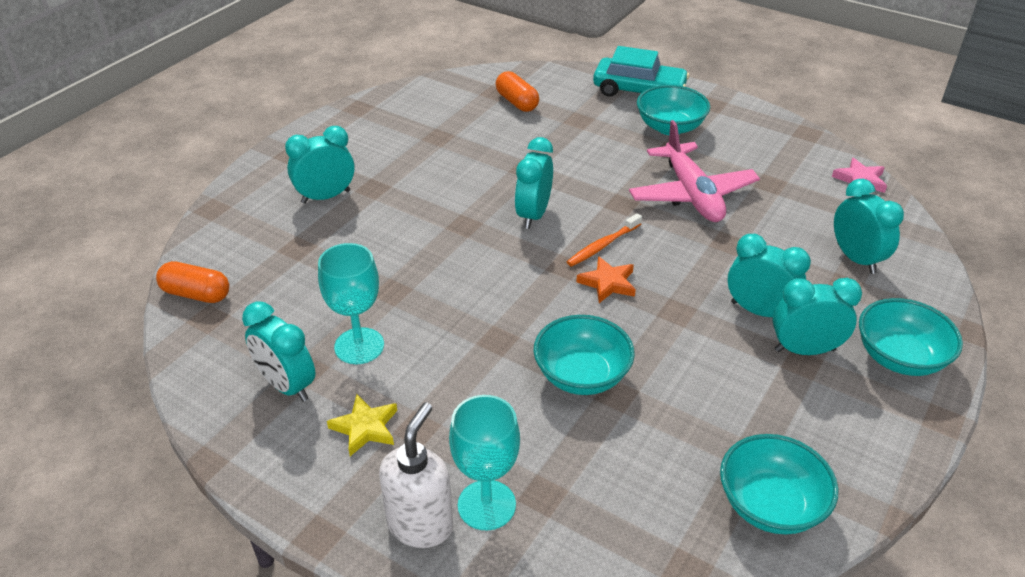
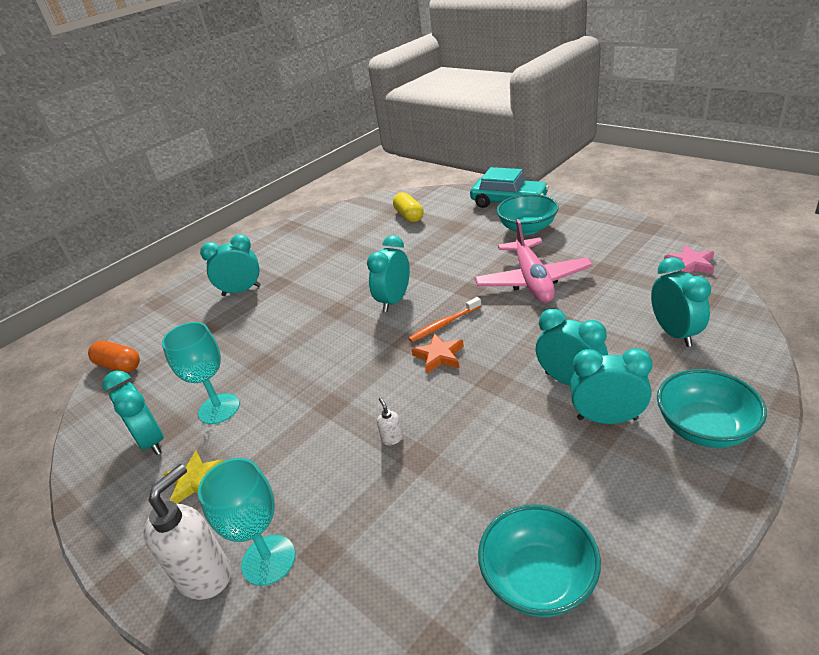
camera: 15 degrees right, 5 degrees down
orange capsule [496,71,539,112] -> yellow capsule [393,192,423,222]
turquoise bowl [533,315,635,395] -> white soap dispenser [377,397,403,445]

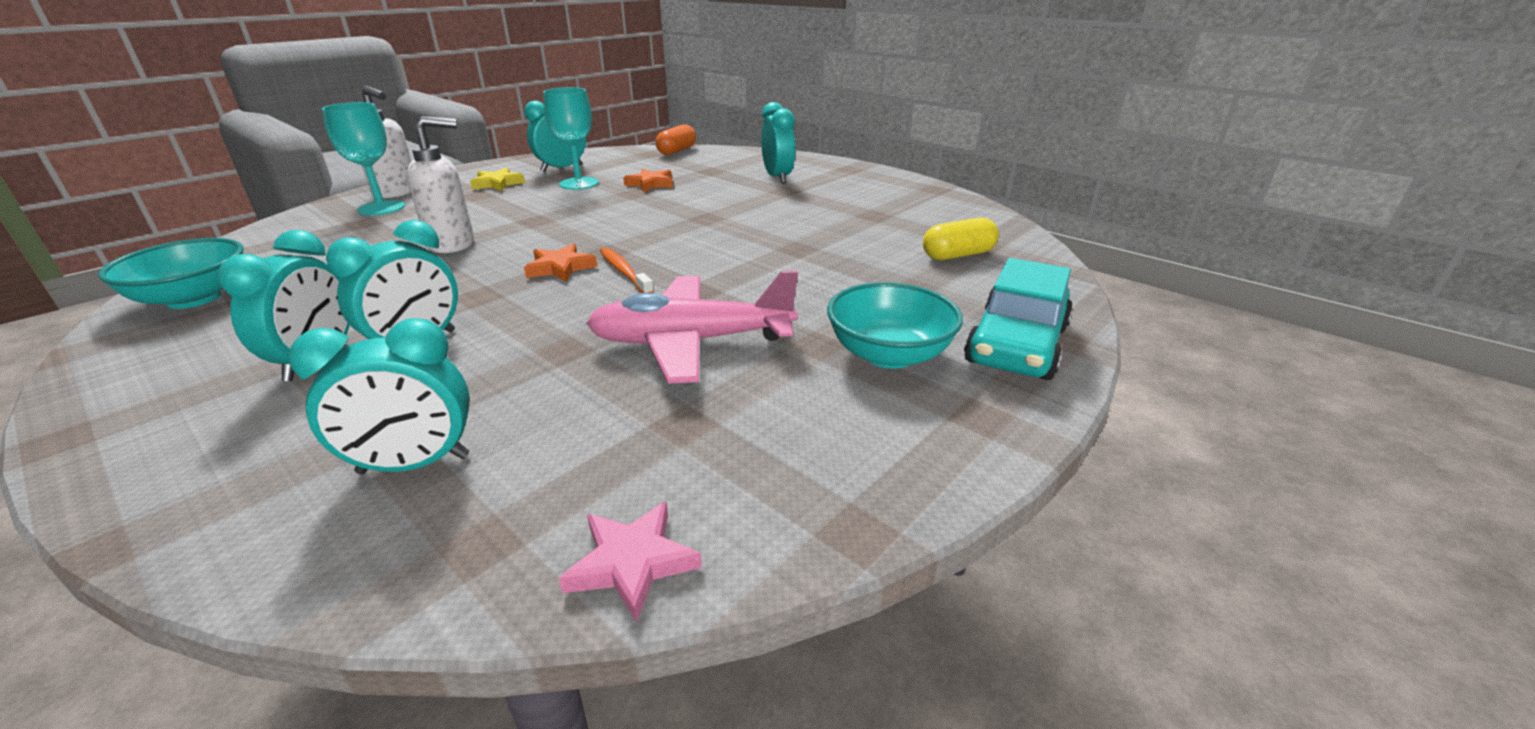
camera: 85 degrees right, 5 degrees down
turquoise clock [367,235,410,312] -> none
white soap dispenser [377,397,403,445] -> white soap dispenser [406,116,474,253], size x2.38
turquoise bowl [657,369,767,448] -> none
none -> orange star [623,169,673,192]

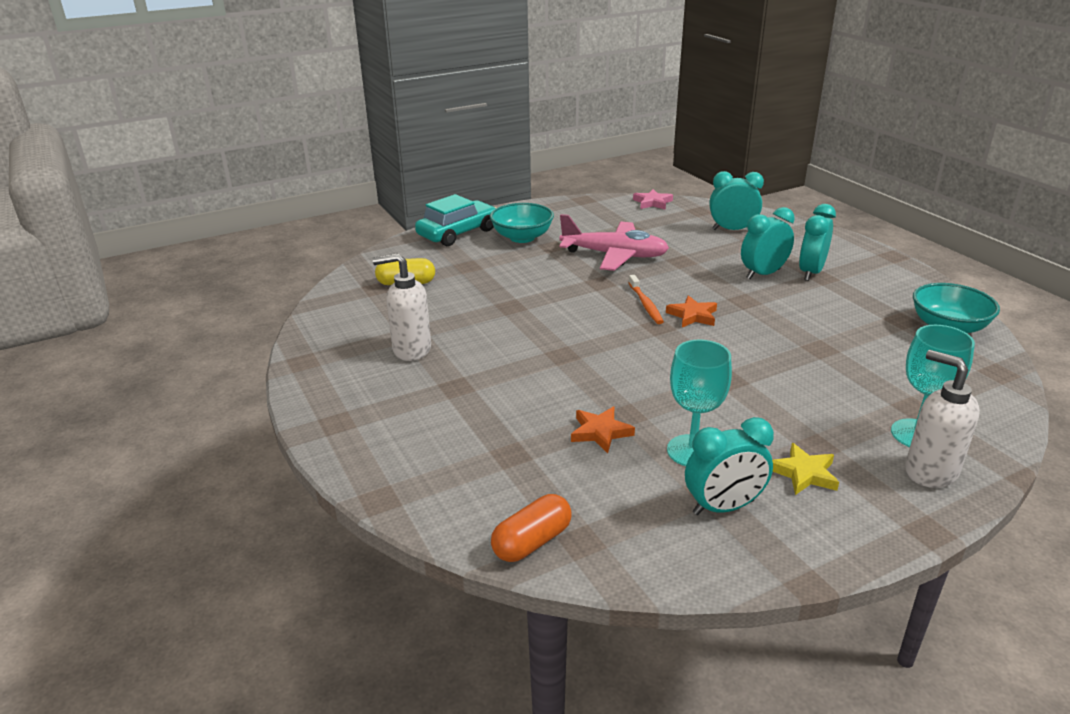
camera: 160 degrees left, 0 degrees up
white soap dispenser [406,116,474,253] -> white soap dispenser moved to [373,253,431,361]
turquoise clock [761,102,796,184] -> none

